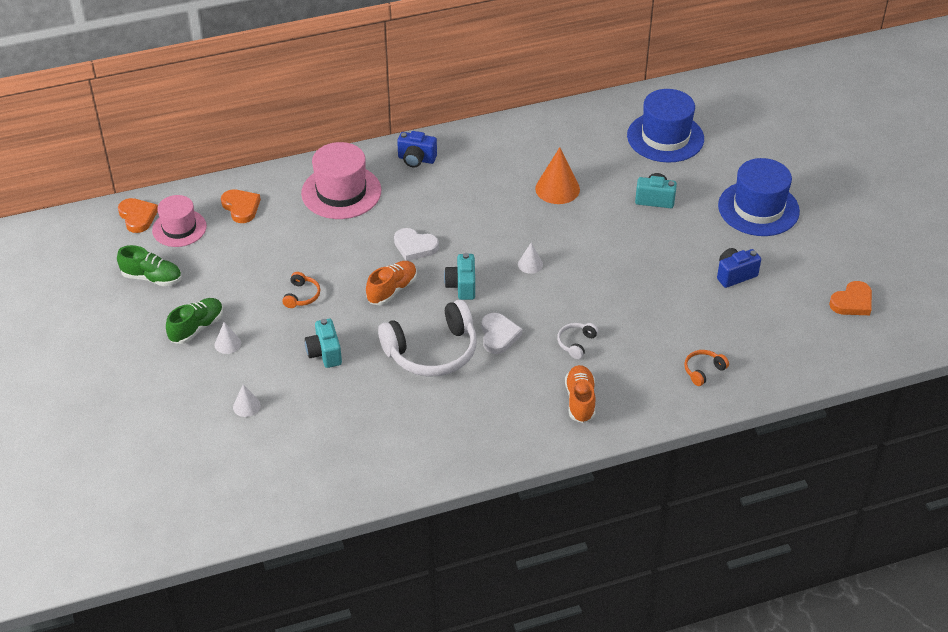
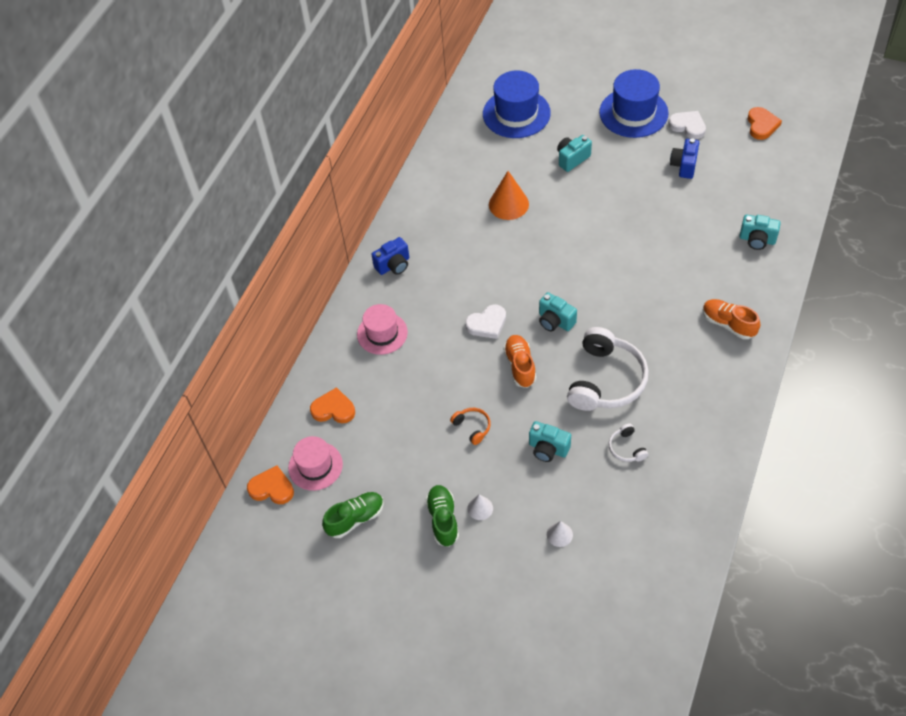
camera: 45 degrees left, 10 degrees up
pink hat [301,142,381,219] -> pink hat [357,304,408,355], size x0.66
white heart [482,313,522,354] -> white heart moved to [668,111,706,139]
white cone [518,242,543,274] -> none
white headphones [557,323,599,359] -> white headphones moved to [608,423,648,462]
orange headphones [684,350,729,386] -> turquoise camera [739,215,781,250]

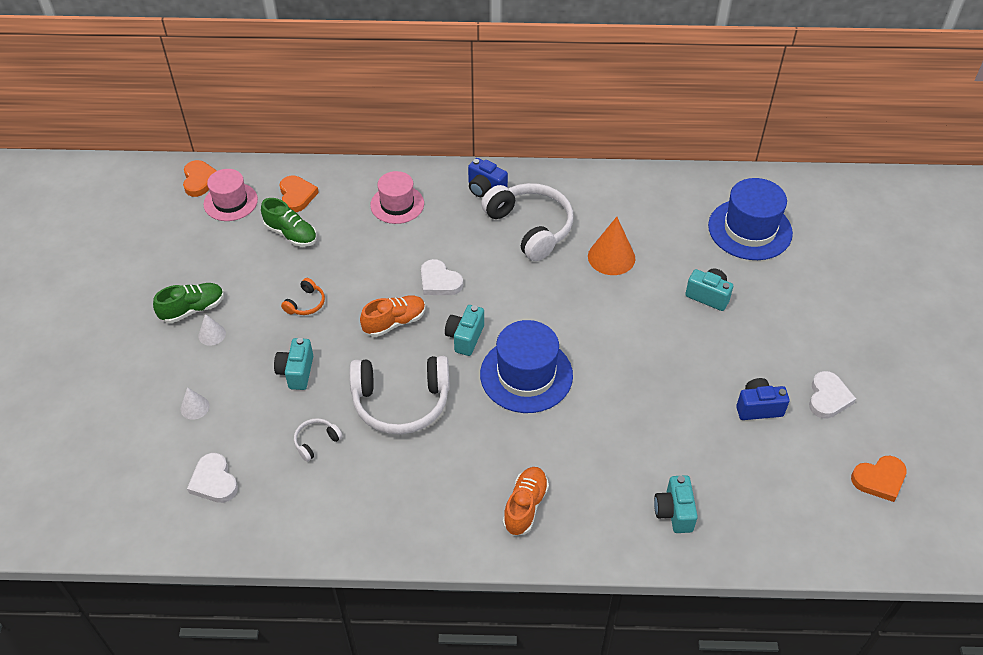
camera: 65 degrees right, 5 degrees down
green shoe [322,492,384,538] -> green shoe moved to [261,198,317,247]
blue hat [599,69,668,138] -> blue hat moved to [480,320,573,413]
none -> white heart [187,453,238,503]
none -> white headphones [481,183,573,261]

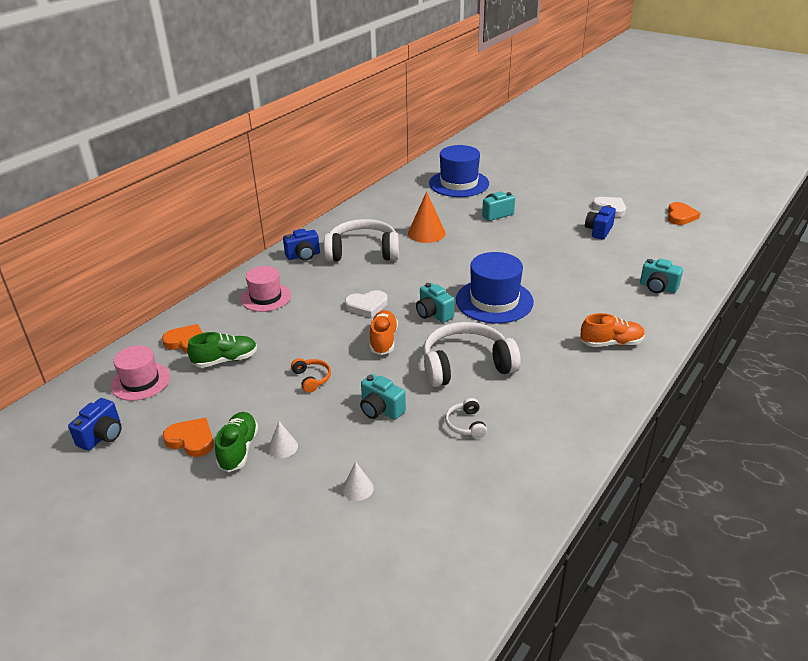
camera: 55 degrees left, 15 degrees down
orange heart [183,160,217,197] -> orange heart moved to [163,418,214,457]
white heart [187,453,238,503] -> none
white headphones [349,356,450,434] -> white headphones turned 135 degrees counterclockwise [423,322,521,387]
orange shoe [503,467,549,536] -> orange shoe turned 120 degrees clockwise [581,313,645,347]
none -> blue camera [68,398,122,451]

